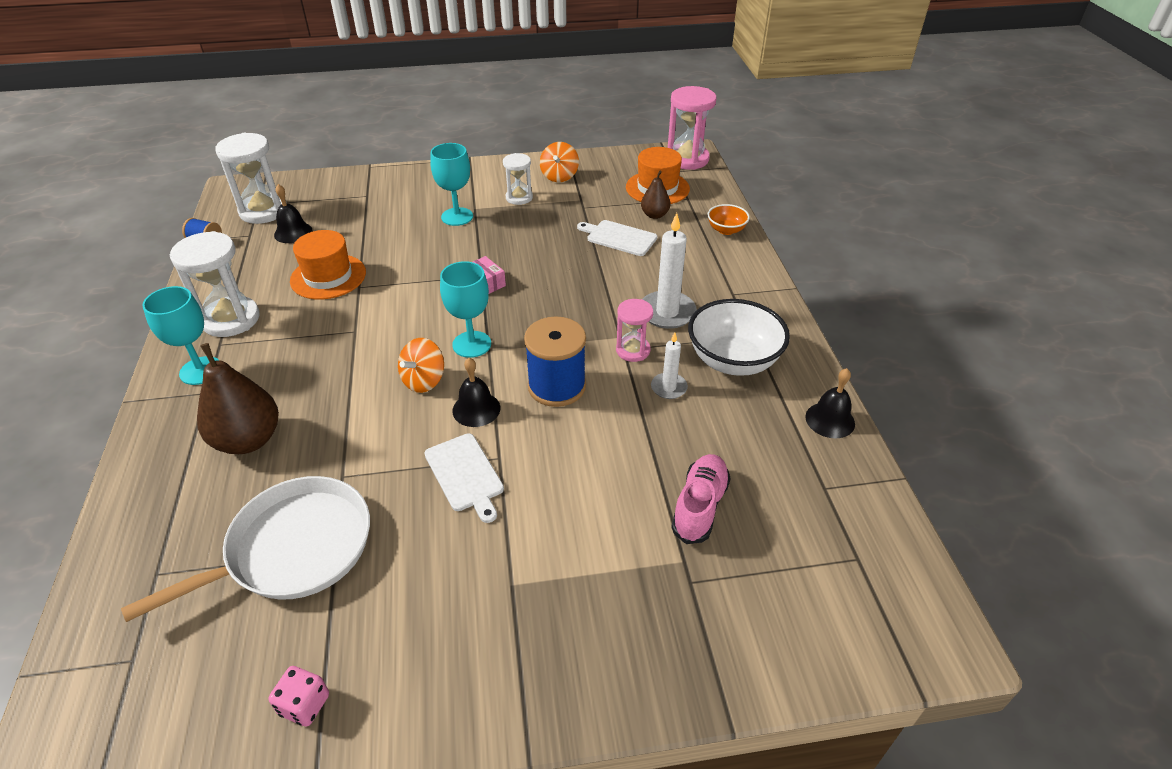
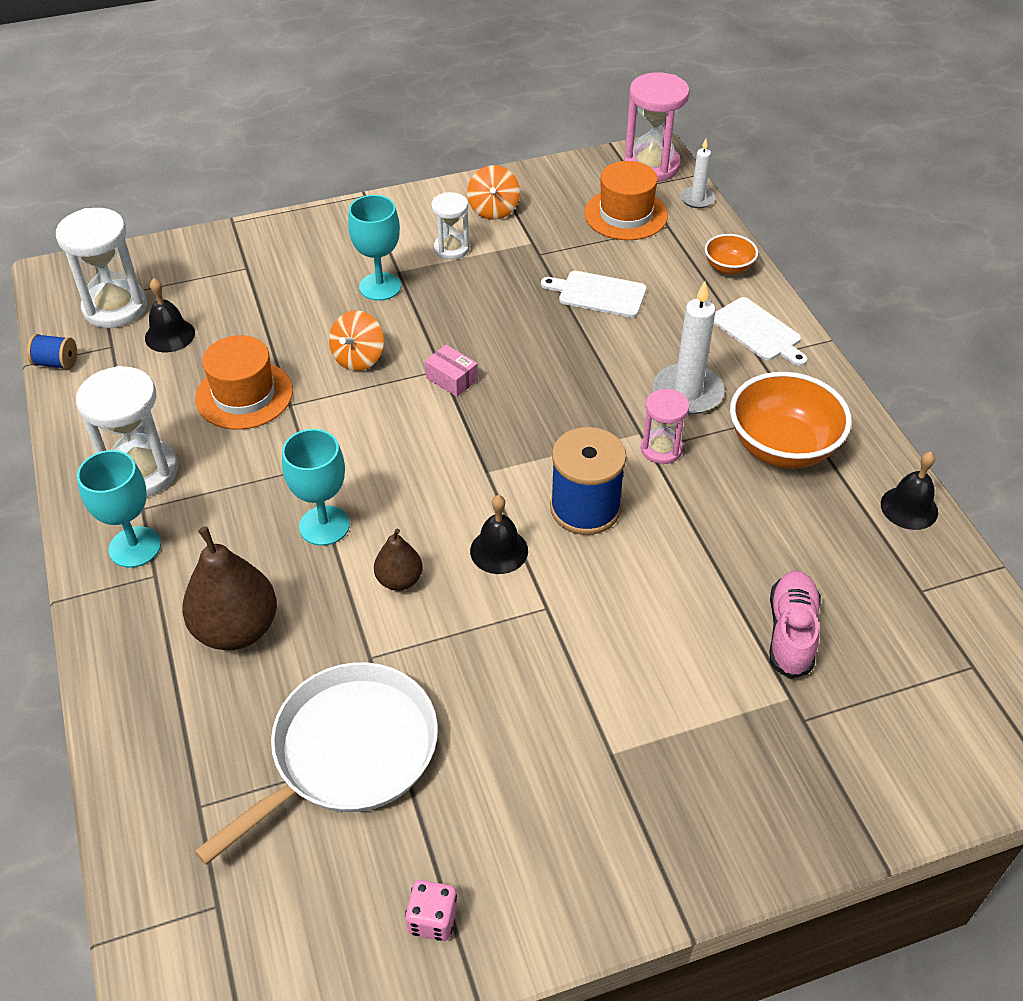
camera: 10 degrees left, 5 degrees up
orange spinning top [398,338,444,393] -> orange spinning top moved to [329,310,384,371]
white cutting board [424,433,504,523] -> white cutting board moved to [714,297,808,366]
turquoise goblet [440,261,491,358] -> turquoise goblet moved to [282,429,350,546]
brown pear [641,171,670,219] -> brown pear moved to [374,529,423,591]
white candle [651,332,688,399] -> white candle moved to [681,139,716,208]
white bowl [688,299,790,376] -> orange bowl [730,372,852,469]

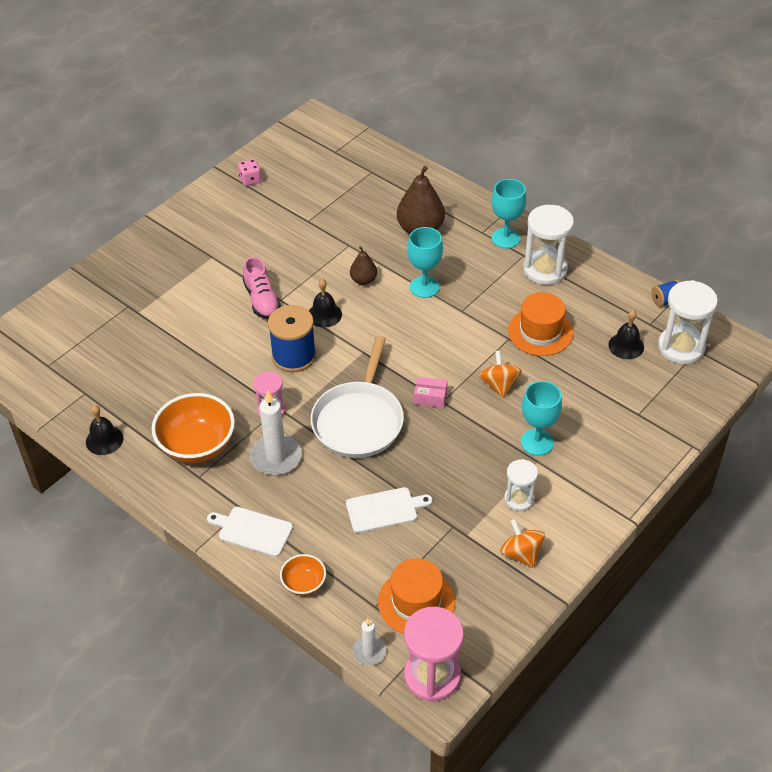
camera: 150 degrees right, 0 degrees up
white pan [194,662,438,865] -> white pan moved to [311,336,404,458]
pink shoe [770,571,821,679] -> pink shoe moved to [243,257,281,319]

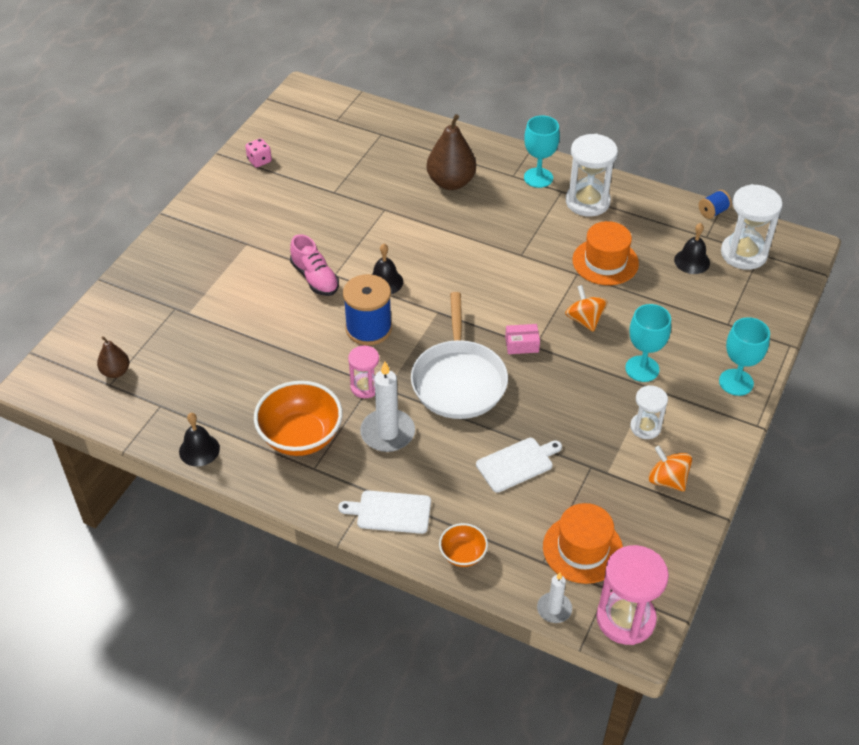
camera: 15 degrees left, 0 degrees up
brown pear [350,246,377,285] -> brown pear moved to [97,336,130,378]
turquoise goblet [407,227,443,298] -> turquoise goblet moved to [719,317,770,396]

